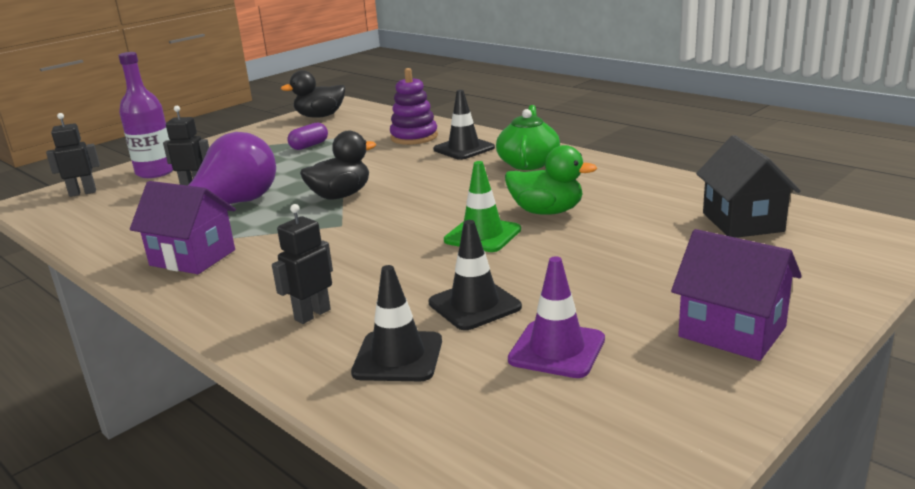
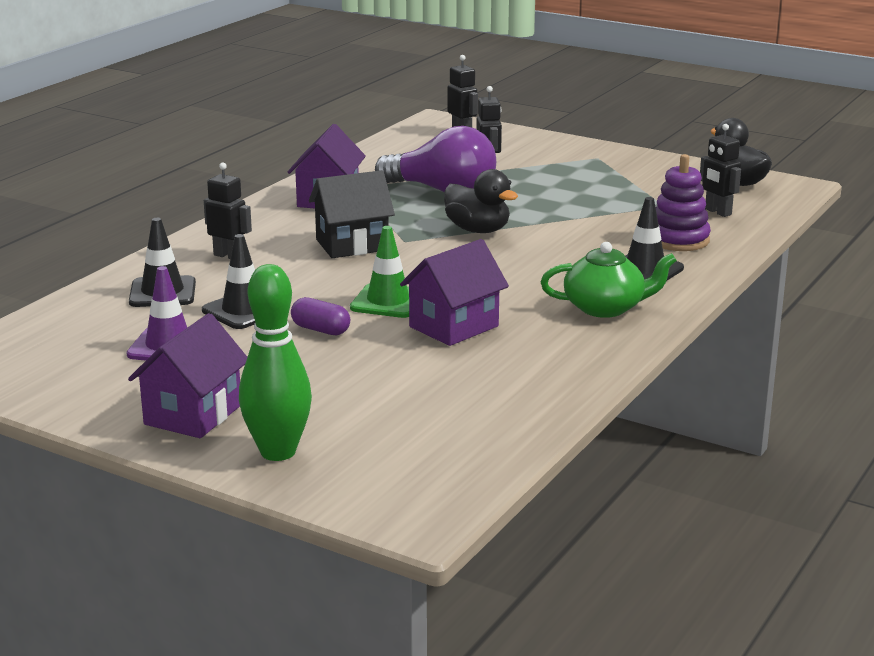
camera: 75 degrees right, 0 degrees up
purple bottle [118,52,173,178] -> none
purple capsule [287,123,328,150] -> purple capsule moved to [291,297,350,335]
green duck [505,145,597,215] -> purple house [400,239,509,346]
black house [696,135,801,238] -> black house moved to [309,170,395,258]
none -> green bowling pin [239,264,312,461]
none -> black robot [700,124,741,217]

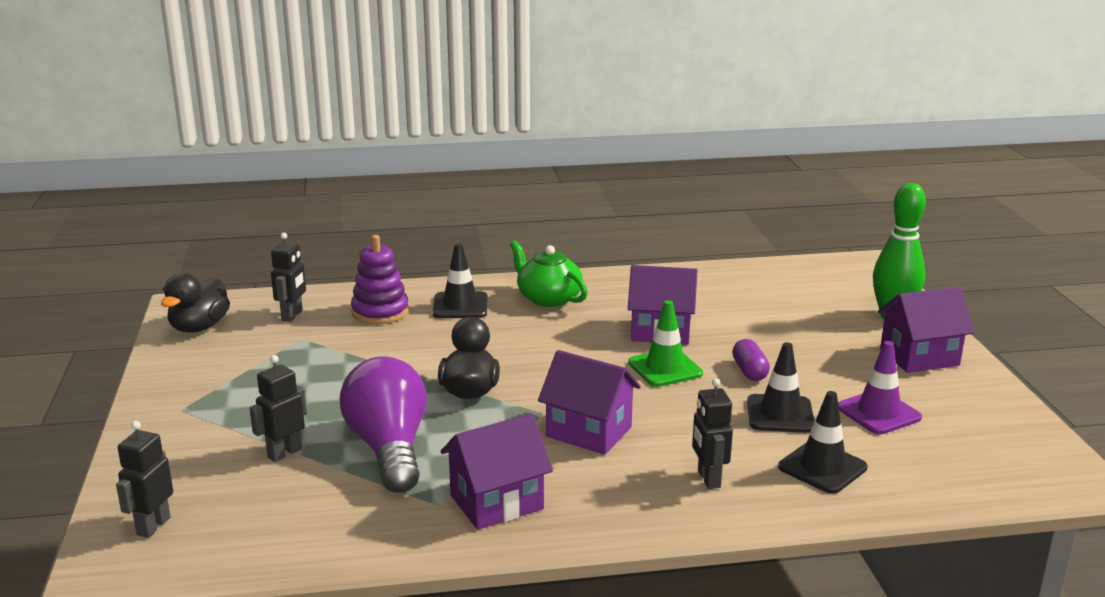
camera: 130 degrees left, 0 degrees up
black house [309,170,395,258] -> purple house [538,350,641,455]

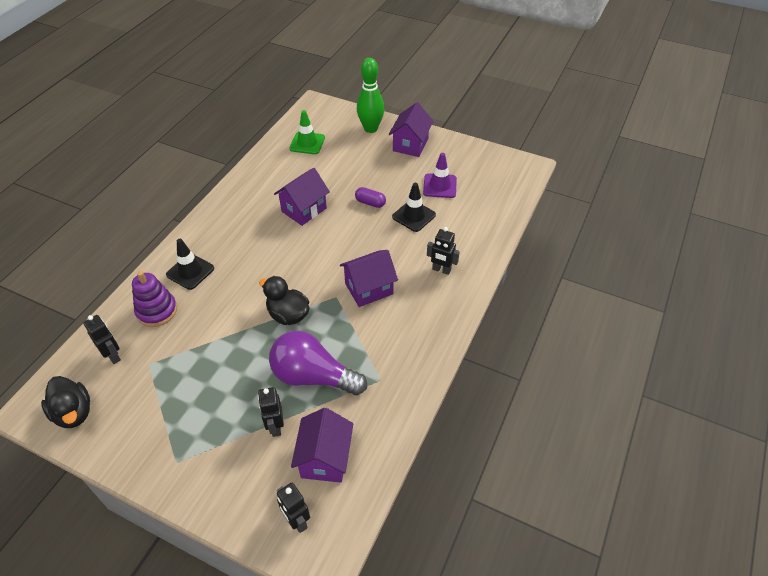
camera: 55 degrees left, 25 degrees up
purple house [441,414,553,530] -> purple house moved to [291,408,353,483]
green teapot [510,241,588,307] -> none
green traffic cone [628,300,703,387] -> green traffic cone moved to [290,110,325,154]
black traffic cone [778,391,868,494] -> none

